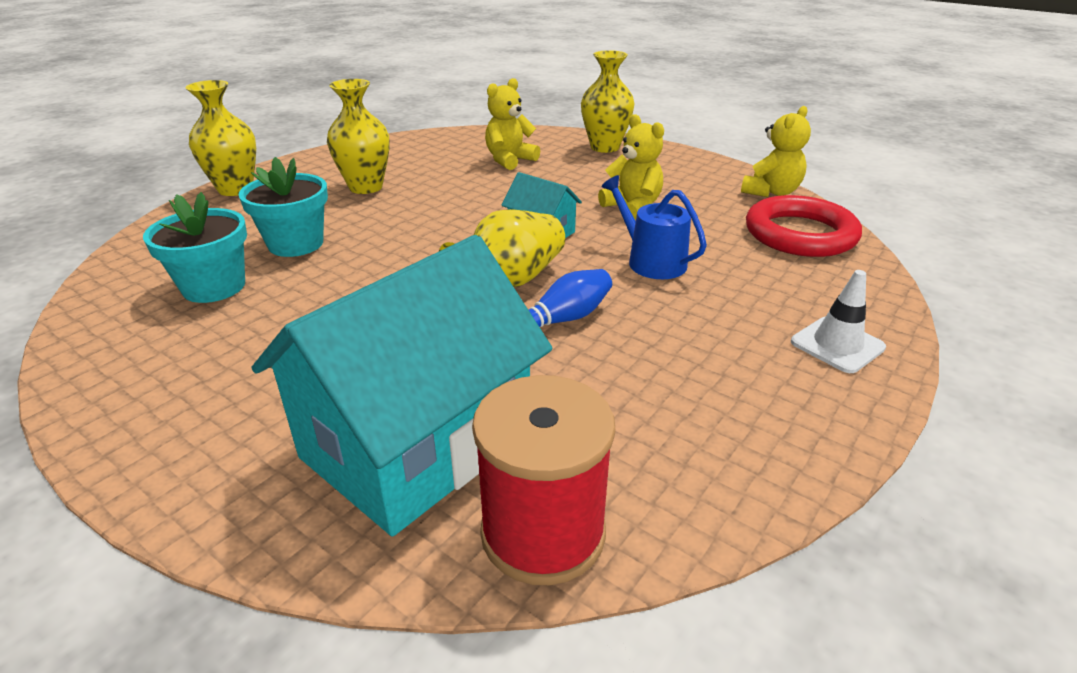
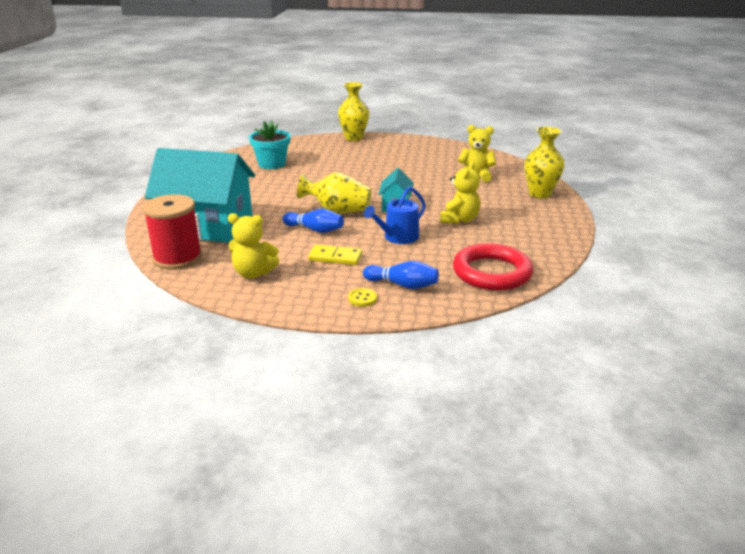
camera: 60 degrees right, 5 degrees down
turquoise flower pot [238,157,328,257] -> none
yellow vase [327,79,390,194] -> none
blue watering can [601,175,707,279] -> blue watering can turned 150 degrees counterclockwise [364,187,426,244]
yellow teddy bear [741,106,811,197] -> yellow teddy bear moved to [228,213,279,278]
white traffic cone [791,270,886,373] -> yellow button [348,288,377,307]
none -> yellow domino [308,245,362,265]
none -> blue bowling pin [363,261,439,289]

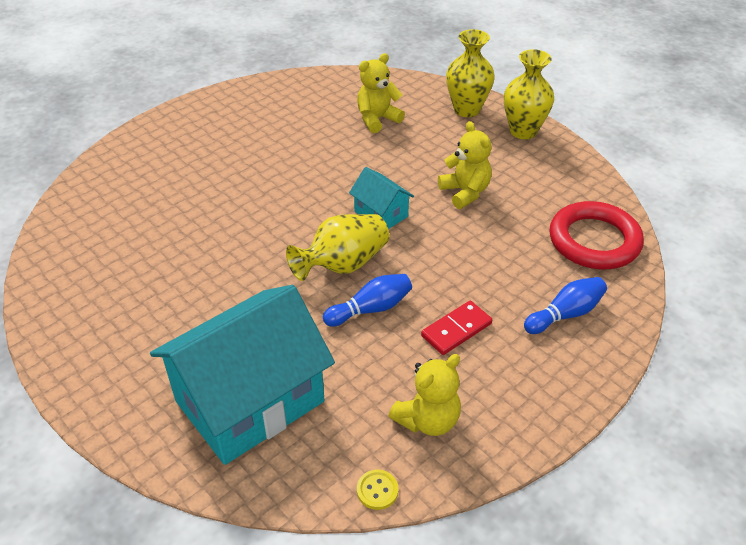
camera: 50 degrees left, 15 degrees up
red spool [143,194,202,270] -> none
turquoise flower pot [249,121,290,169] -> none
yellow domino [308,245,362,265] -> red domino [421,301,492,355]
yellow vase [338,82,370,141] -> yellow vase moved to [504,49,554,139]
yellow button [348,288,377,307] -> yellow button moved to [357,470,398,510]
blue watering can [364,187,426,244] -> none

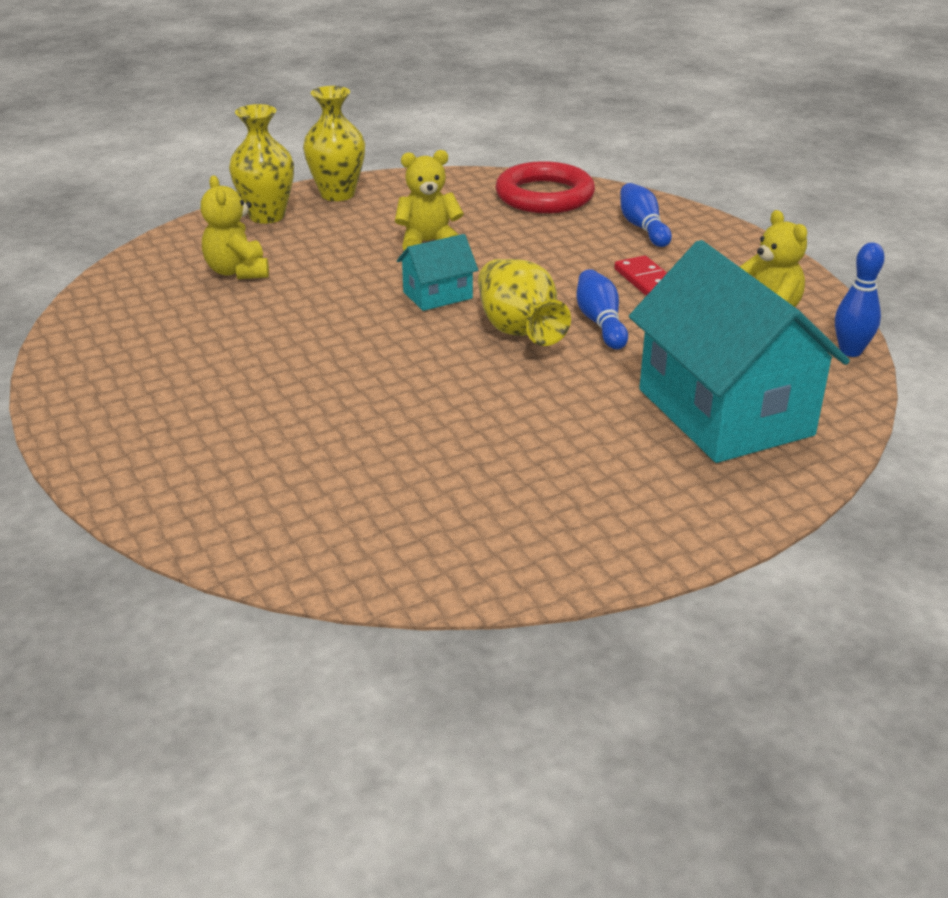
camera: 75 degrees left, 10 degrees down
yellow button [357,470,398,510] -> blue bowling pin [835,243,885,357]

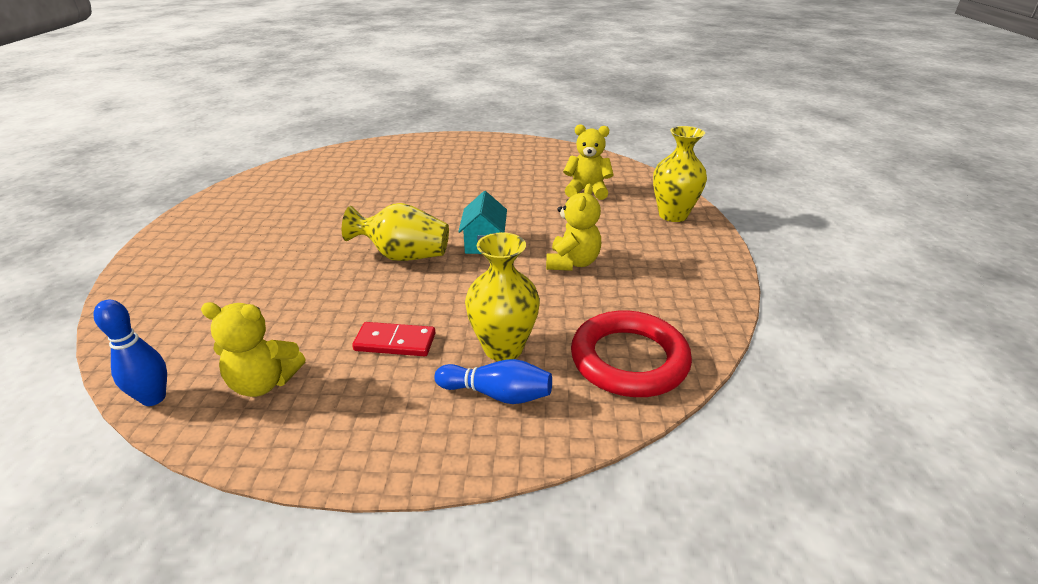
camera: 120 degrees right, 0 degrees up
yellow vase [303,86,365,201] -> yellow vase moved to [465,232,540,361]
blue bowling pin [576,269,628,349] -> none
turquoise house [629,240,850,463] -> none

